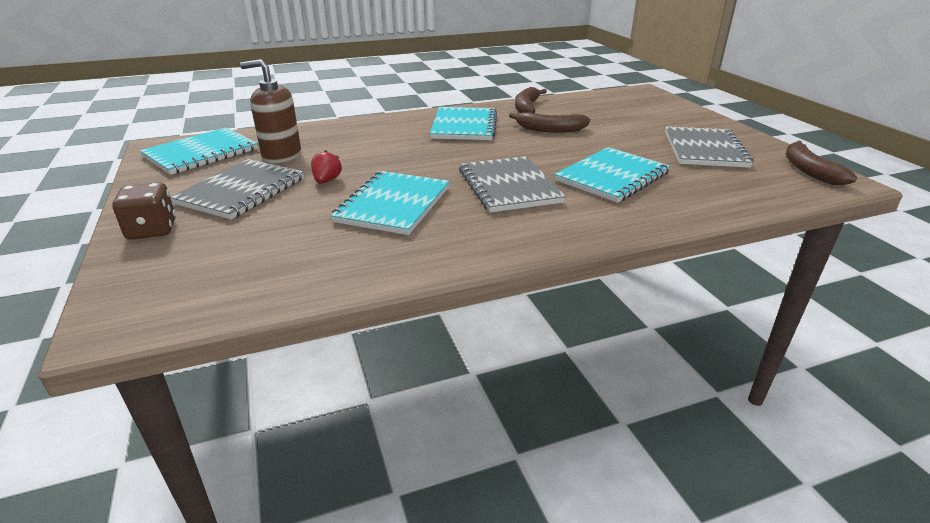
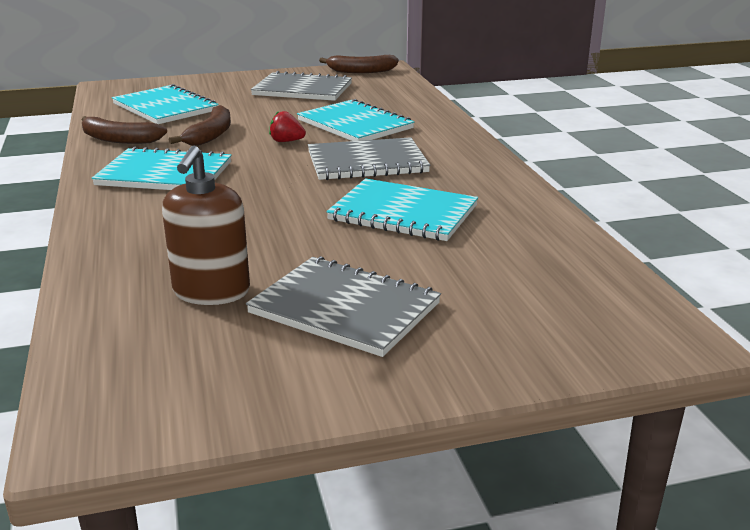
camera: 85 degrees left, 5 degrees down
brown dice [112,183,176,240] -> none
turquoise notebook [140,128,258,175] -> turquoise notebook moved to [112,84,219,124]
red strawberry [311,150,342,184] -> red strawberry moved to [269,111,306,142]

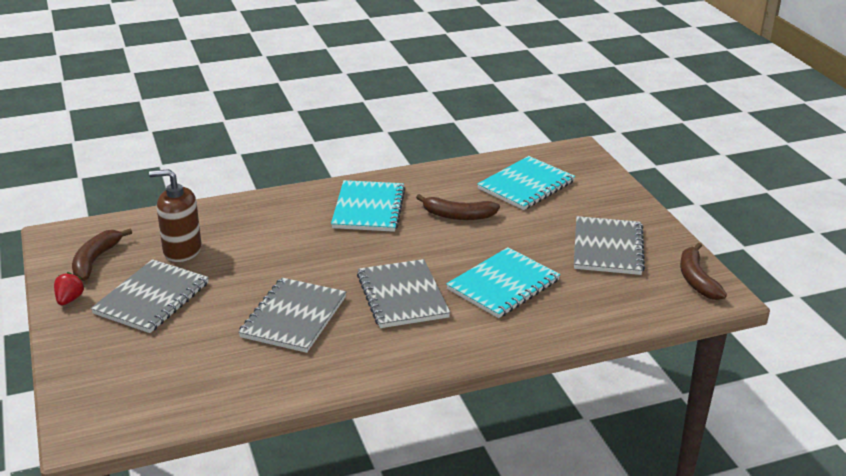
camera: 85 degrees right, 5 degrees up
brown banana [81,116,167,144] -> brown banana moved to [72,229,132,281]
red strawberry [269,111,306,142] -> red strawberry moved to [54,272,85,305]
turquoise notebook [326,178,478,241] -> grey notebook [238,278,346,353]

